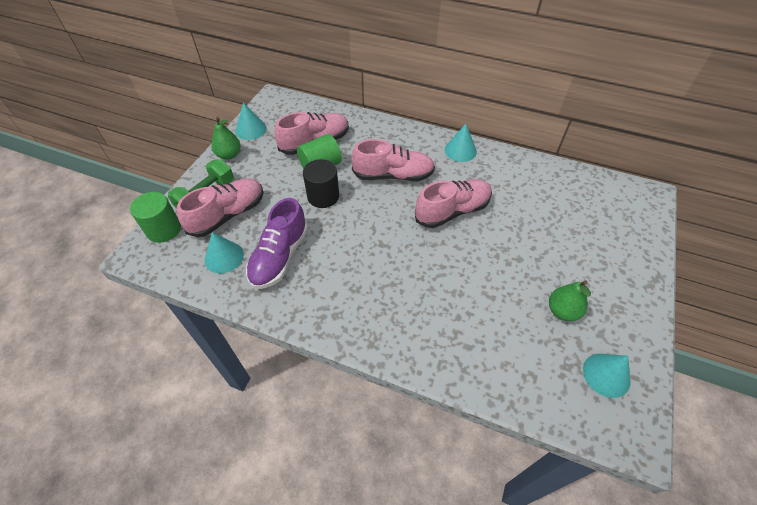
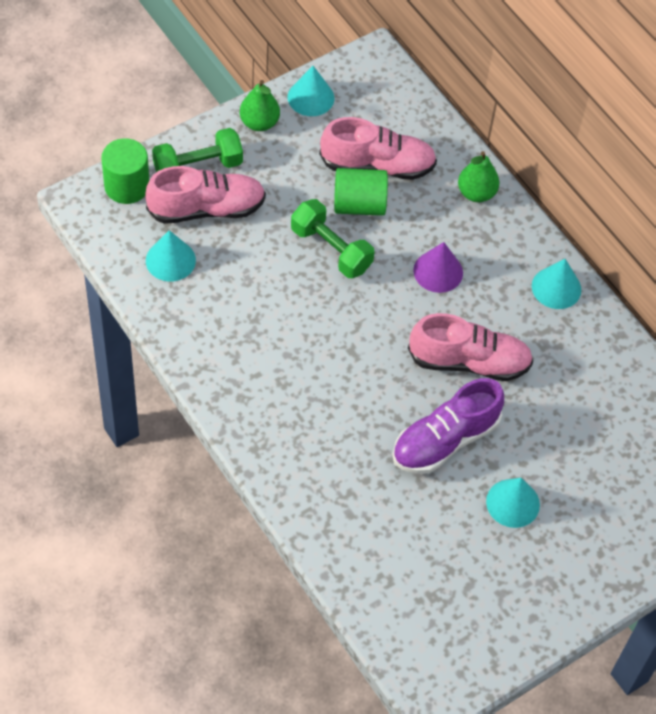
camera: 30 degrees right, 5 degrees up
purple shoe [246,198,308,289] -> purple shoe moved to [392,378,504,474]
black cylinder [303,159,339,208] -> green dumbbell [291,199,375,278]
pink shoe [351,139,435,181] -> purple cone [413,242,463,293]
green pear [549,280,591,321] -> green pear moved to [458,151,499,202]
turquoise cone [583,354,631,398] -> turquoise cone moved to [486,478,540,528]

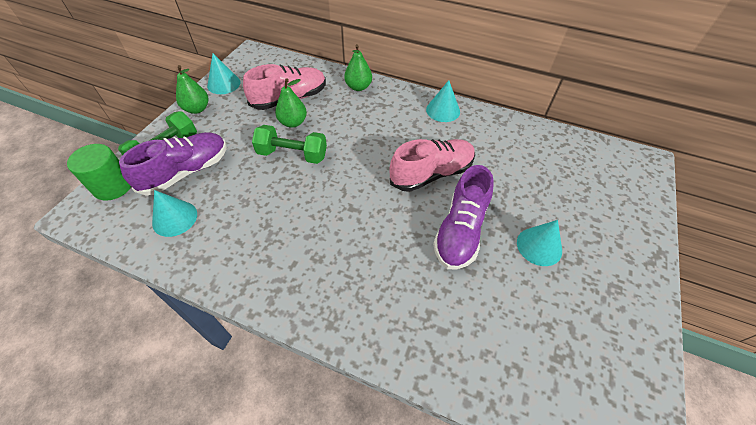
camera: 30 degrees left, 5 degrees down
pink shoe [145,166,266,224] -> purple shoe [119,132,227,196]
green cylinder [334,168,388,216] -> green pear [275,79,307,128]
purple cone [413,242,463,293] -> none

